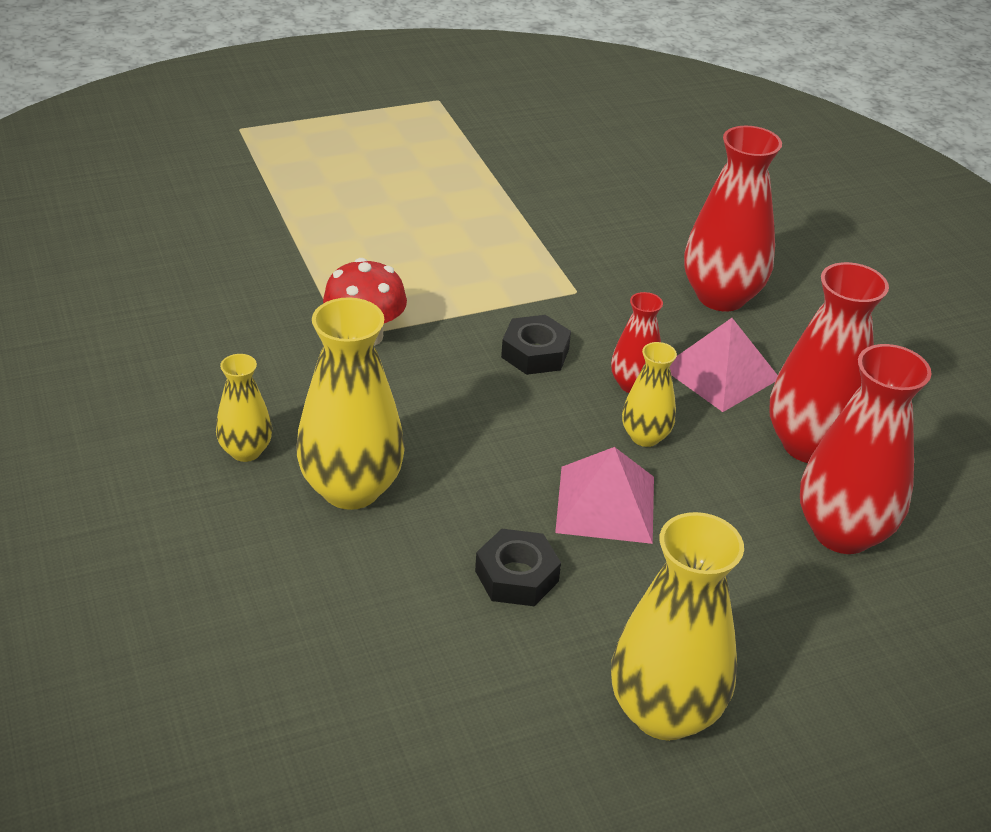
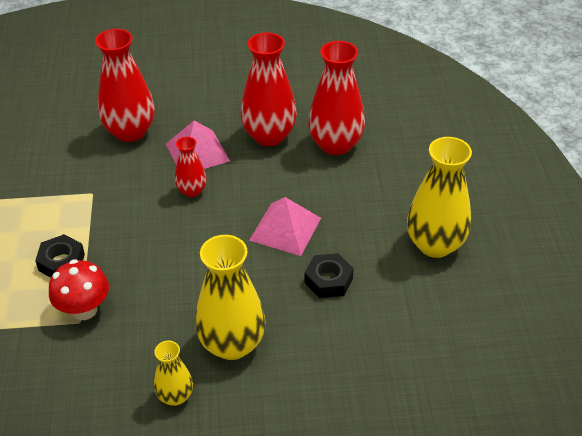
camera: 70 degrees left, 5 degrees up
black nut [501,315,571,375] -> black nut moved to [35,234,85,278]
yellow vase [622,342,677,447] -> none

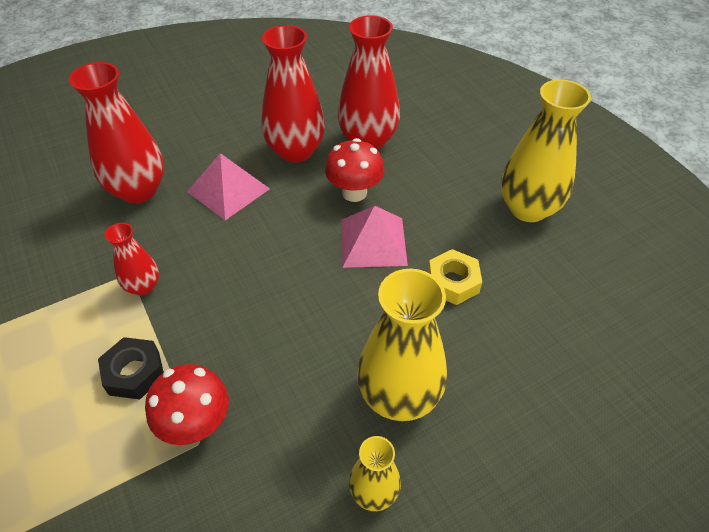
camera: 25 degrees left, 5 degrees up
red vase [175,137,206,197] -> red vase moved to [105,223,159,295]
black nut [305,253,354,298] -> yellow nut [428,249,482,305]
none -> red mushroom [325,138,384,202]

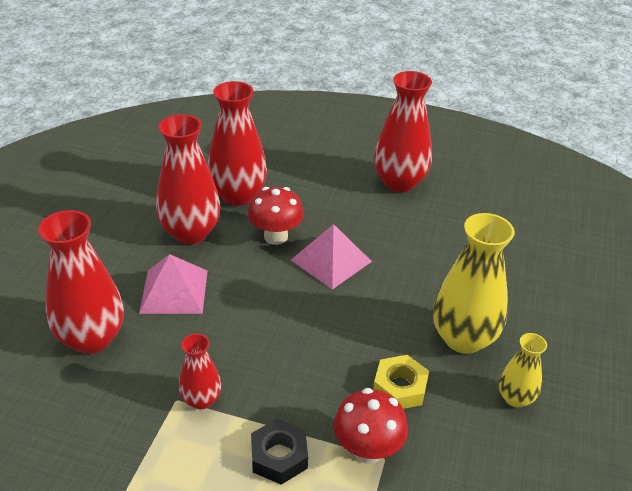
camera: 45 degrees left, 10 degrees down
yellow nut [428,249,482,305] -> yellow nut moved to [373,355,429,409]
yellow vase [501,79,591,222] -> red vase [374,71,432,192]

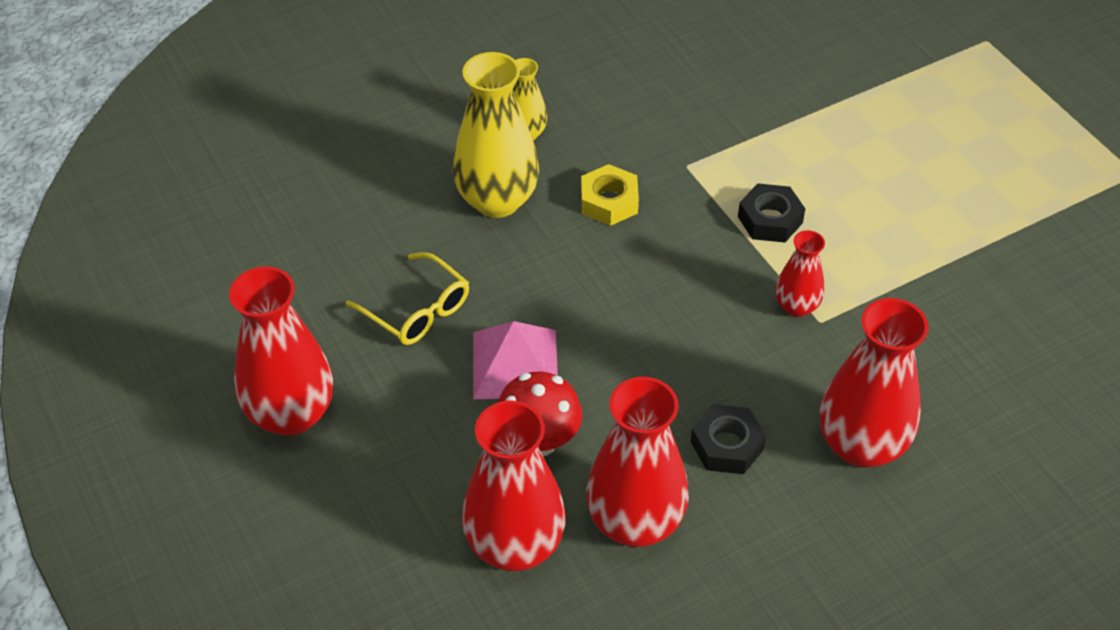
camera: 135 degrees left, 10 degrees up
pink pyramid [139,254,208,314] -> black nut [691,404,766,474]
red mushroom [334,388,408,464] -> none
none -> yellow glasses [346,252,469,345]

